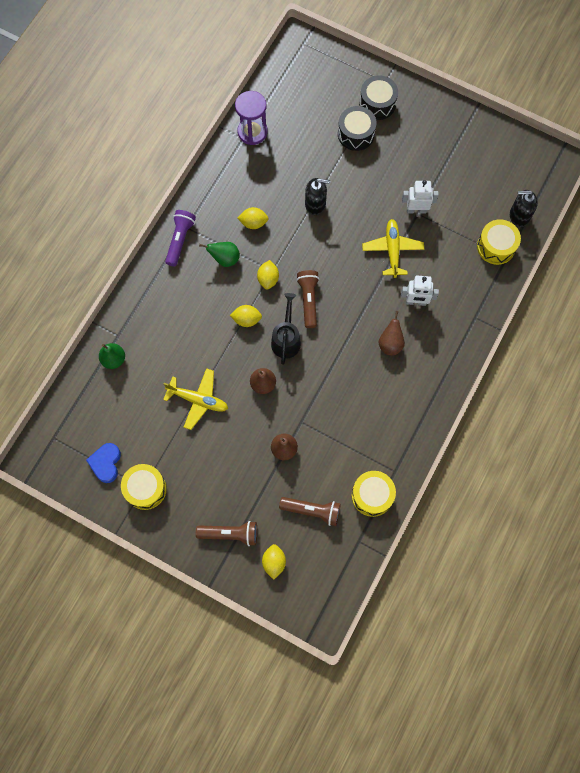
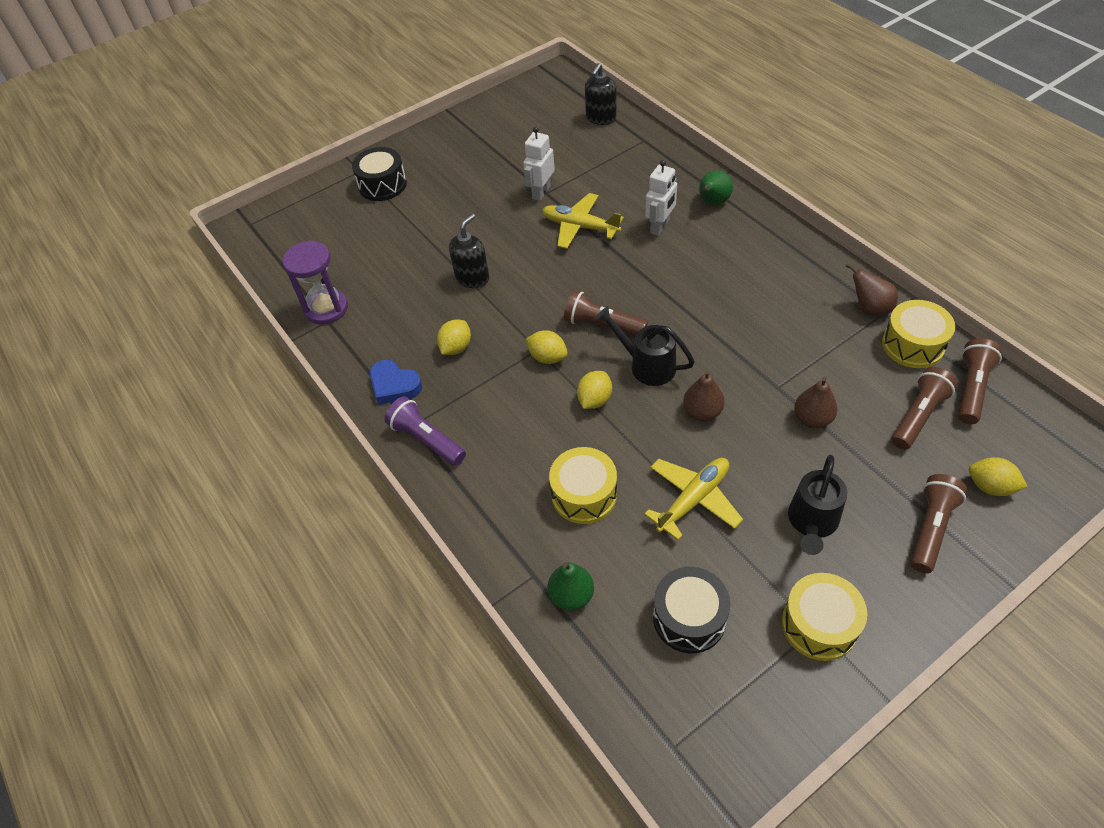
camera: 60 degrees left, 20 degrees down
blue heart [86,443,121,483] -> blue heart moved to [370,360,422,405]
green pear [199,242,240,267] -> green pear moved to [699,170,733,205]
black drum [338,106,377,151] -> black drum moved to [653,567,730,653]
brown pear [378,311,405,356] -> brown pear moved to [846,263,898,317]
yellow drum [477,219,521,265] -> yellow drum moved to [549,447,617,524]
none -> black watering can [788,455,847,555]
none -> brown flashlight [958,338,1002,424]

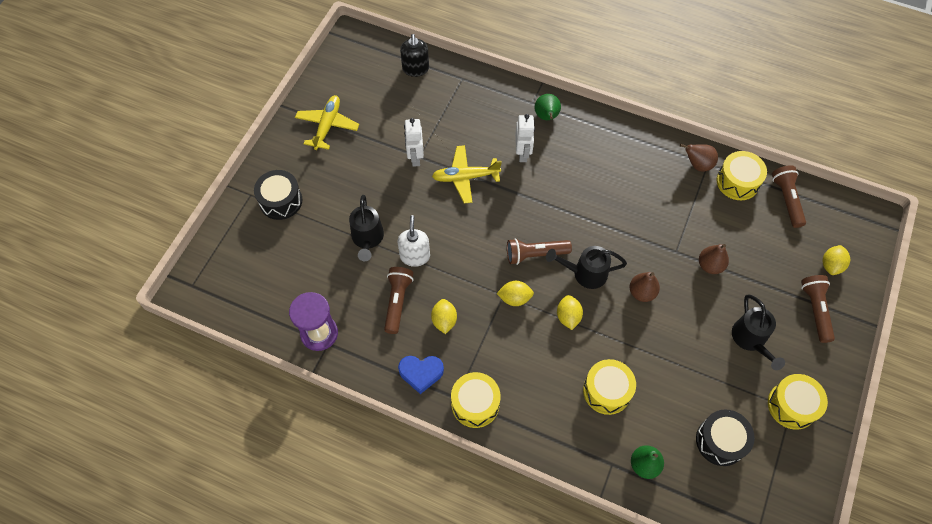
camera: 35 degrees left, 10 degrees up
purple flashlight [385,396,466,466] -> yellow drum [451,372,501,428]
black soap dispenser [449,214,489,288] -> white soap dispenser [397,215,430,267]
yellow plane [644,458,743,540] -> yellow plane moved to [295,95,359,150]
brown flashlight [892,367,958,450] -> brown flashlight moved to [384,267,414,334]
yellow lemon [969,457,1028,496] -> yellow lemon turned 60 degrees counterclockwise [823,245,850,275]
none -> black watering can [349,195,384,261]

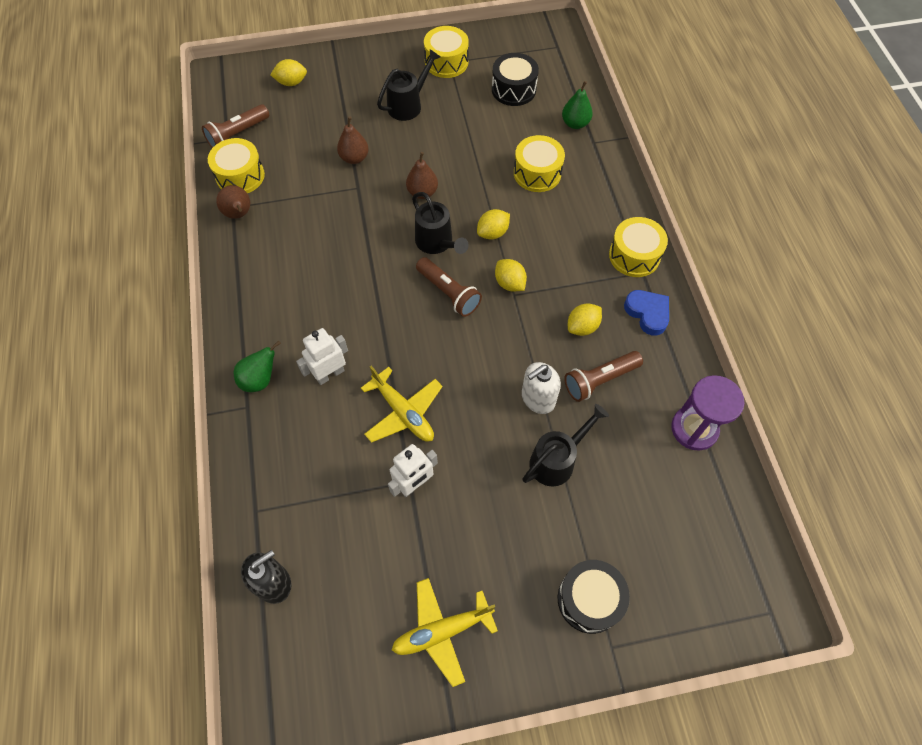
camera: 125 degrees left, 0 degrees up
brown flashlight [801,275,835,343] -> none

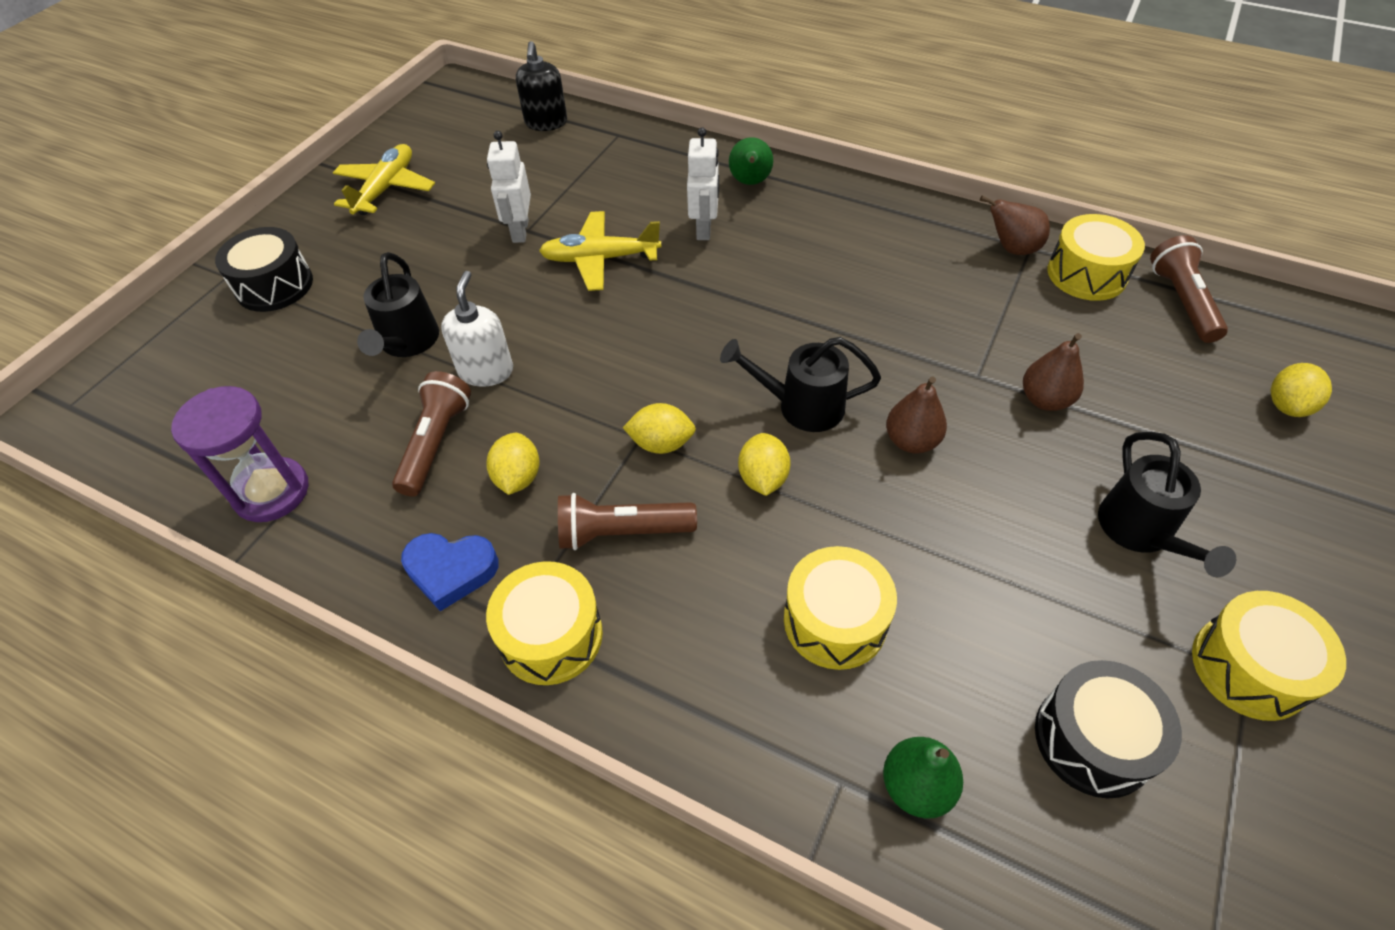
camera: 130 degrees right, 10 degrees down
brown flashlight [416,257,482,317] -> brown flashlight moved to [558,493,697,550]

